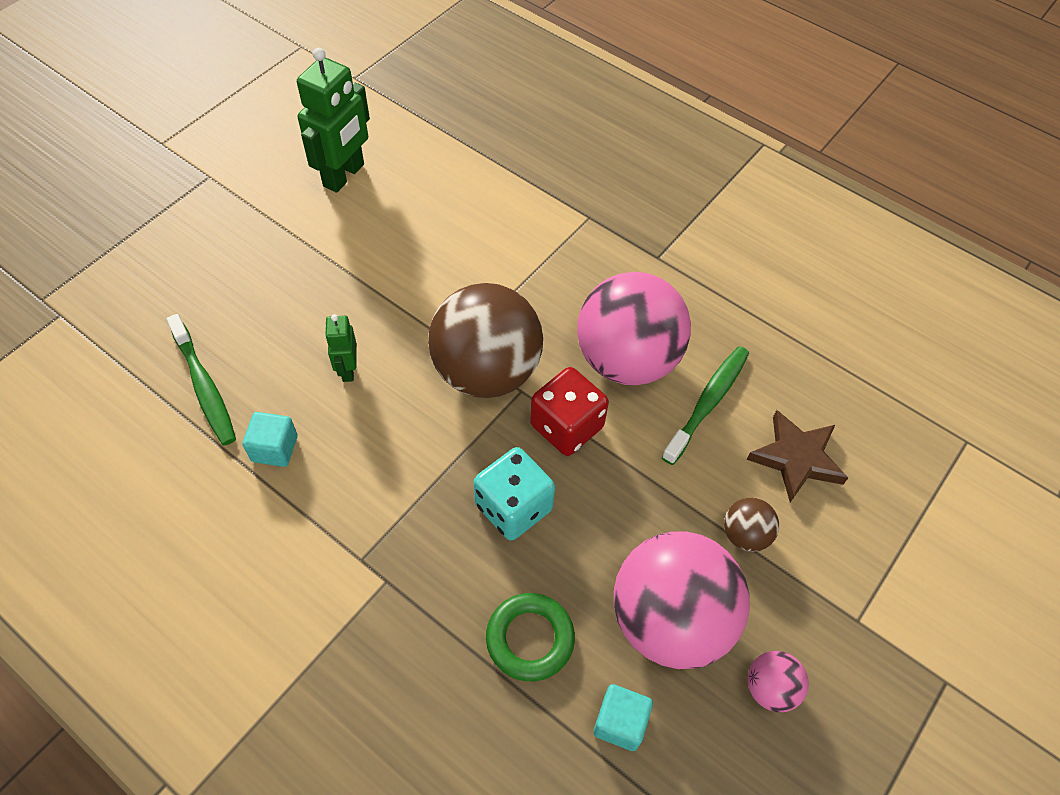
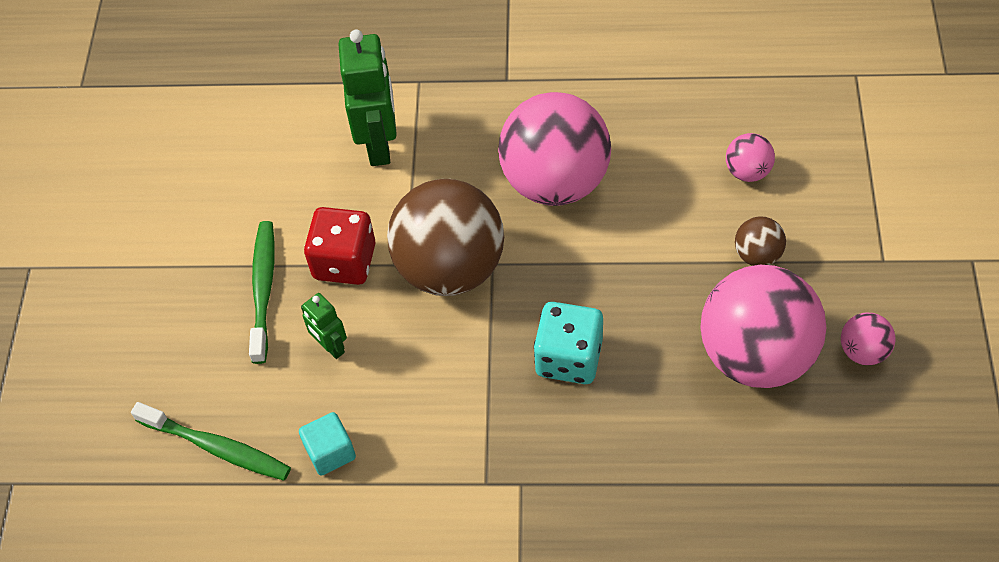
camera: 30 degrees left, 0 degrees up
green robot [297,48,370,193] -> green robot moved to [338,30,397,166]
green ring [486,593,575,681] -> none
red dice [530,367,609,456] -> red dice moved to [304,207,375,285]
turquoise cube [594,684,653,751] -> none
green toothbrush [661,346,749,465] -> green toothbrush moved to [249,221,275,364]
brown star [747,410,848,502] -> pink ball [726,133,775,182]

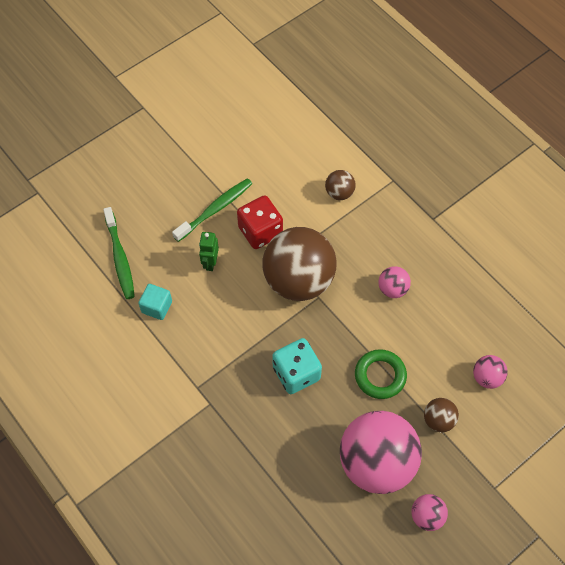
camera: 45 degrees right, 5 degrees up
green robot [338,30,397,166] -> brown ball [325,170,356,200]
pink ball [498,92,611,206] -> pink ball [379,266,411,298], size x0.44
none -> green ring [355,349,407,399]

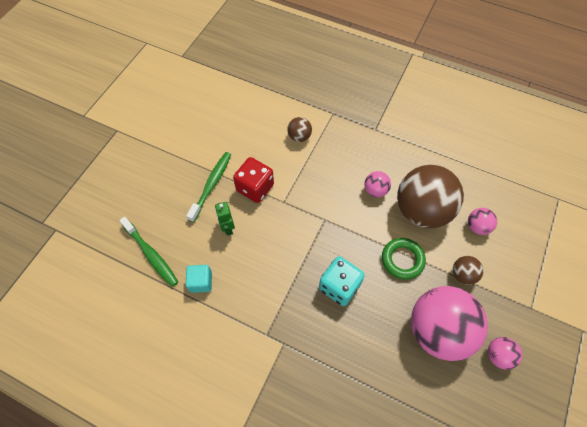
camera: 25 degrees left, 0 degrees up
brown ball [262,227,337,301] -> brown ball moved to [397,165,464,228]

